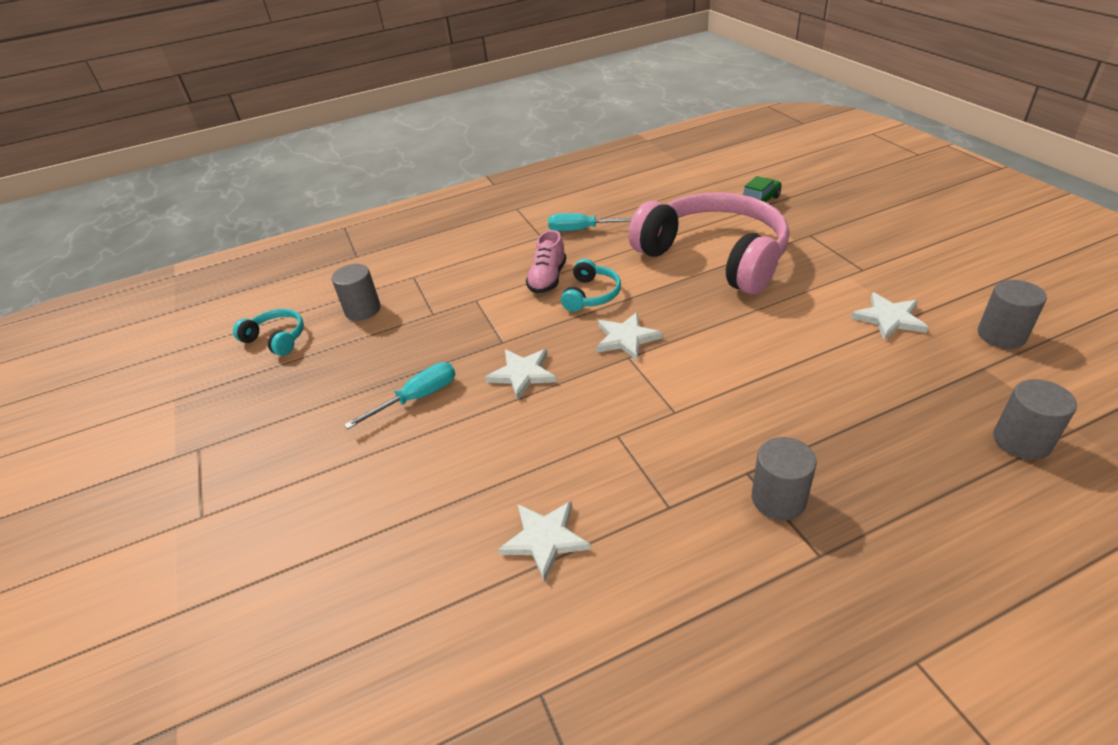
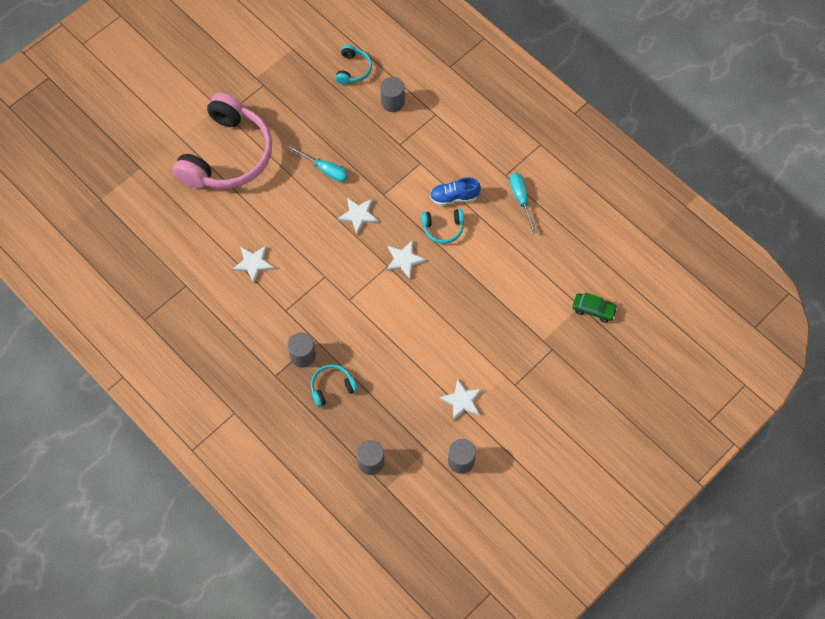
camera: 65 degrees right, 25 degrees up
pink shoe [526,230,566,293] -> blue shoe [430,177,481,206]
pink headphones [628,192,789,294] -> pink headphones moved to [173,93,272,189]
none -> turquoise headphones [311,364,358,407]

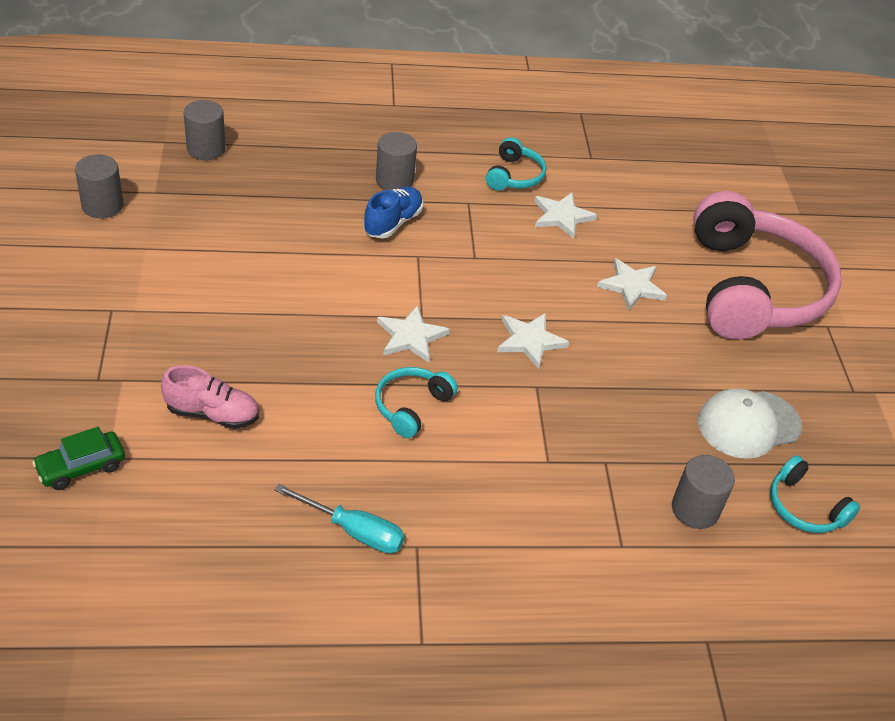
camera: 125 degrees right, 20 degrees down
pink headphones [173,93,272,189] -> pink headphones turned 150 degrees counterclockwise [693,191,842,340]
turquoise screwdriver [289,146,348,182] -> none
turquoise headphones [311,364,358,407] -> turquoise headphones moved to [486,137,546,191]
blue shoe [430,177,481,206] -> blue shoe moved to [363,187,423,238]
white star [439,378,482,421] -> white star moved to [597,258,667,310]
none -> pink shoe [161,365,259,429]
none -> white cap [698,388,802,459]

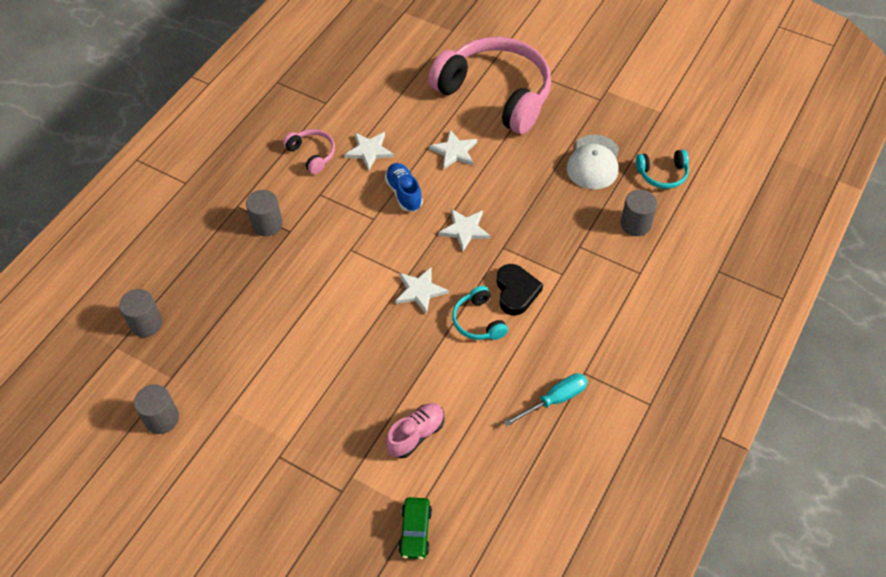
camera: 50 degrees left, 10 degrees up
blue shoe [363,187,423,238] -> blue shoe moved to [385,163,423,211]
turquoise headphones [486,137,546,191] -> pink headphones [283,129,335,174]
none -> black heart [497,264,543,315]

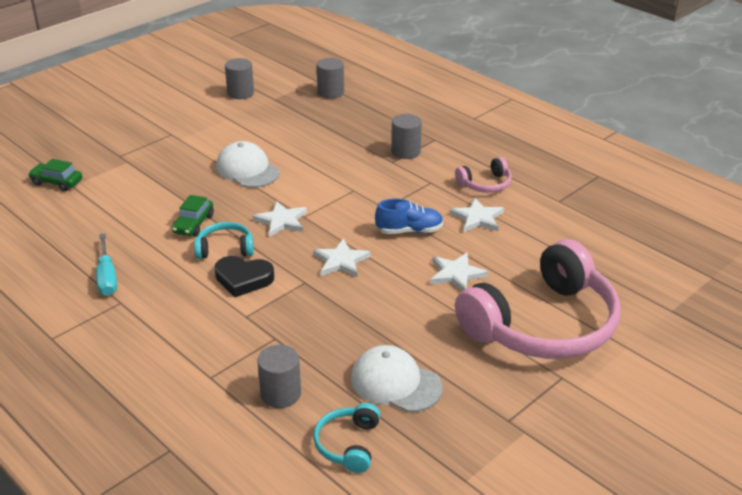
camera: 105 degrees right, 20 degrees down
pink shoe [386,403,444,458] -> none
none -> green car [172,195,214,236]
none -> white cap [216,141,280,188]

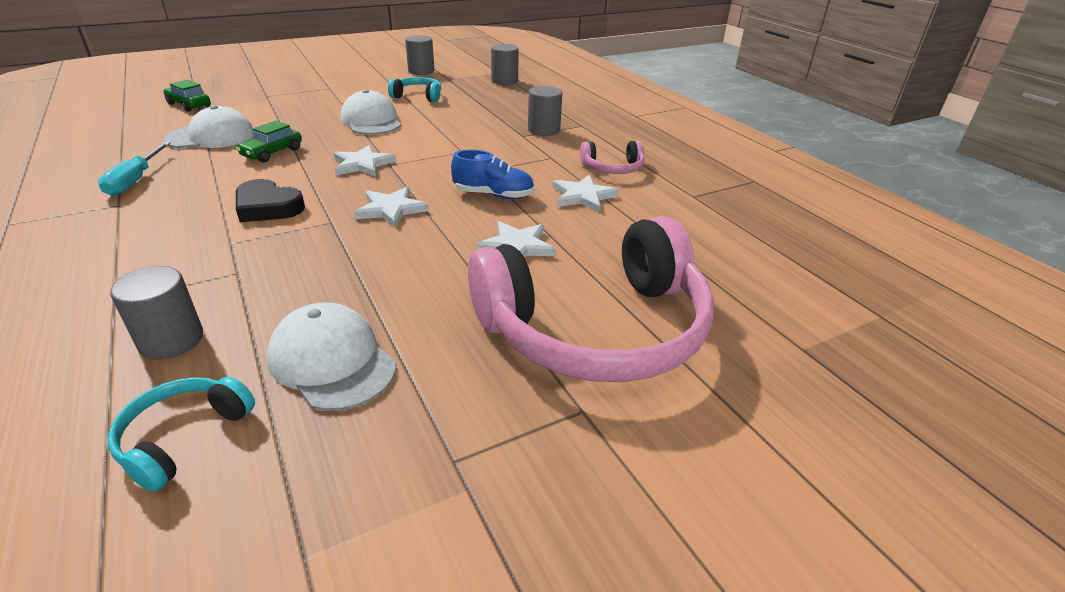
camera: 15 degrees right, 0 degrees up
turquoise headphones [194,222,254,259] -> turquoise headphones moved to [388,77,441,102]
none -> white cap [164,105,254,148]

